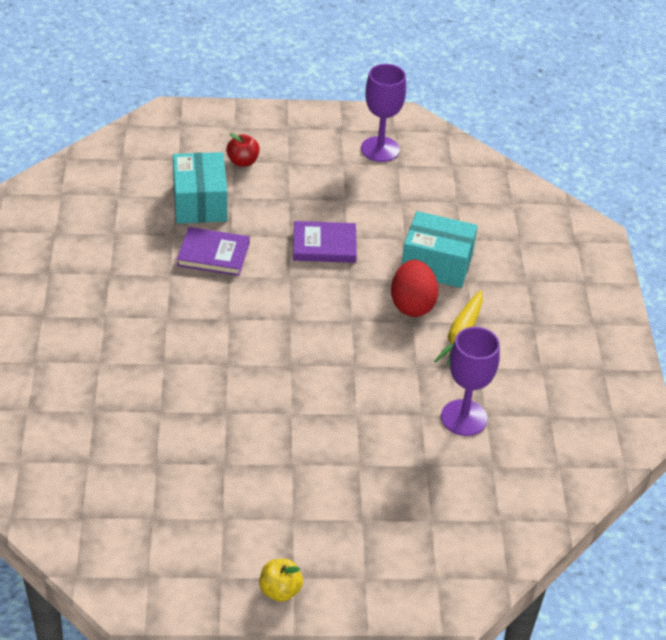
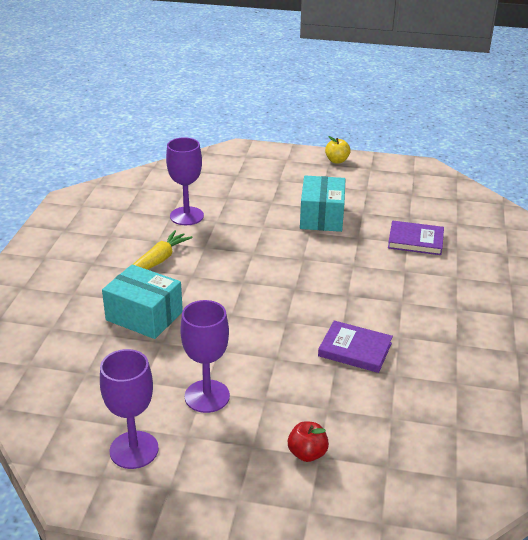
camera: 165 degrees left, 10 degrees down
turquoise box [173,152,227,224] -> turquoise box moved to [300,175,345,232]
purple book [293,221,357,263] -> purple book moved to [388,220,444,255]
red egg [391,260,439,317] -> none
none -> purple goblet [180,300,230,413]

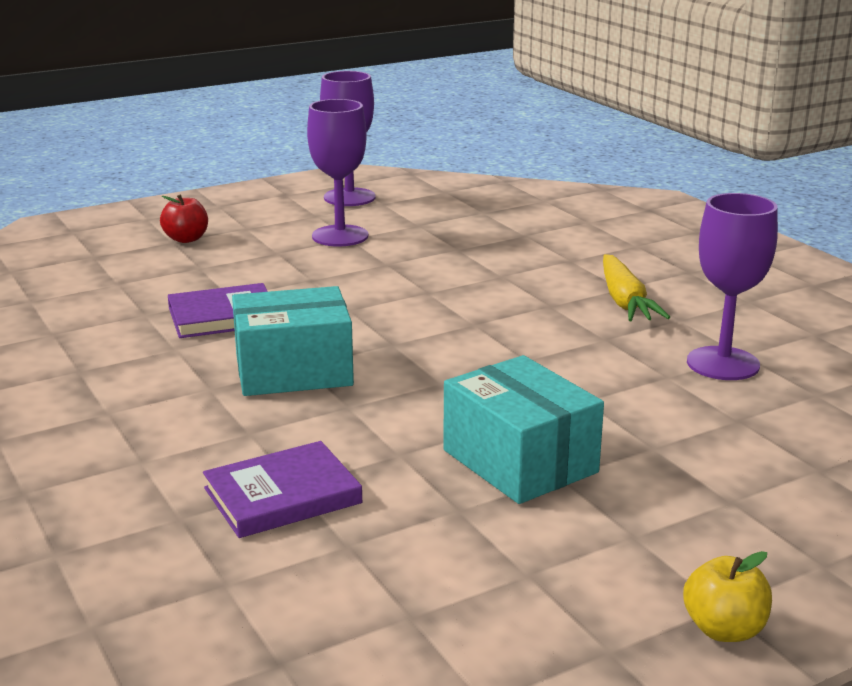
camera: 140 degrees right, 10 degrees down
turquoise box [102,264,183,339] -> turquoise box moved to [232,286,354,396]

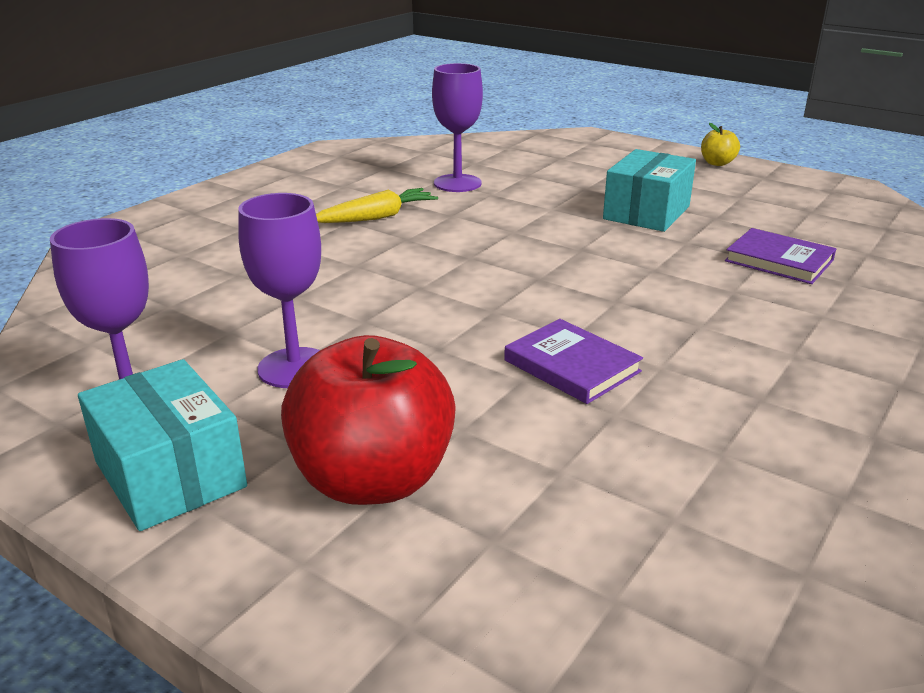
camera: 115 degrees left, 5 degrees up
red apple [160,194,208,243] -> red apple [281,335,456,505], size x2.26
turquoise box [232,286,354,396] -> turquoise box moved to [78,359,247,531]

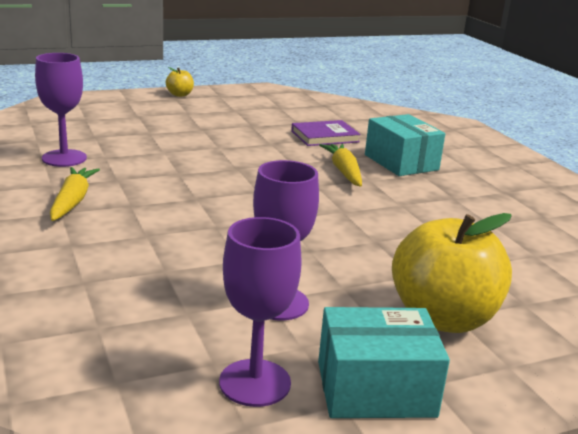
camera: 60 degrees left, 5 degrees down
red apple [281,335,456,505] -> yellow apple [392,213,512,333]
purple book [504,319,643,404] -> none
turquoise box [603,149,696,232] -> turquoise box moved to [365,114,445,176]
none -> yellow carrot [319,144,362,187]

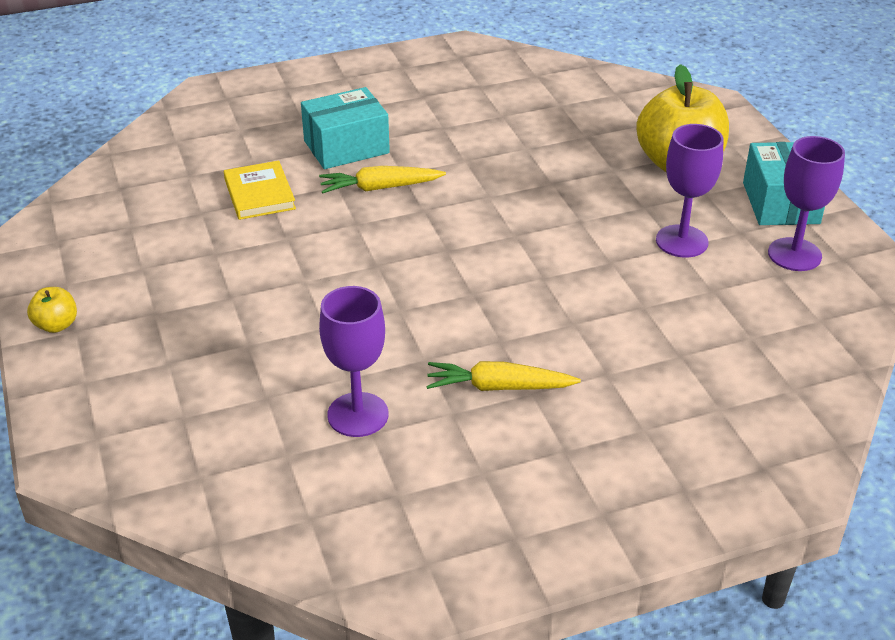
camera: 85 degrees left, 15 degrees up
purple book [291,120,361,146] -> yellow book [224,161,296,220]

